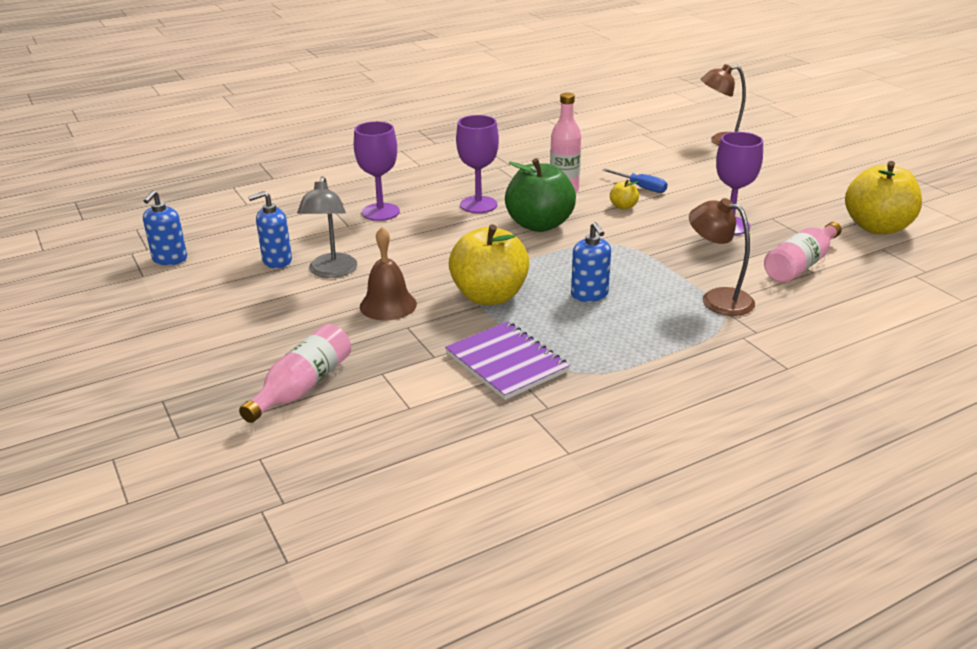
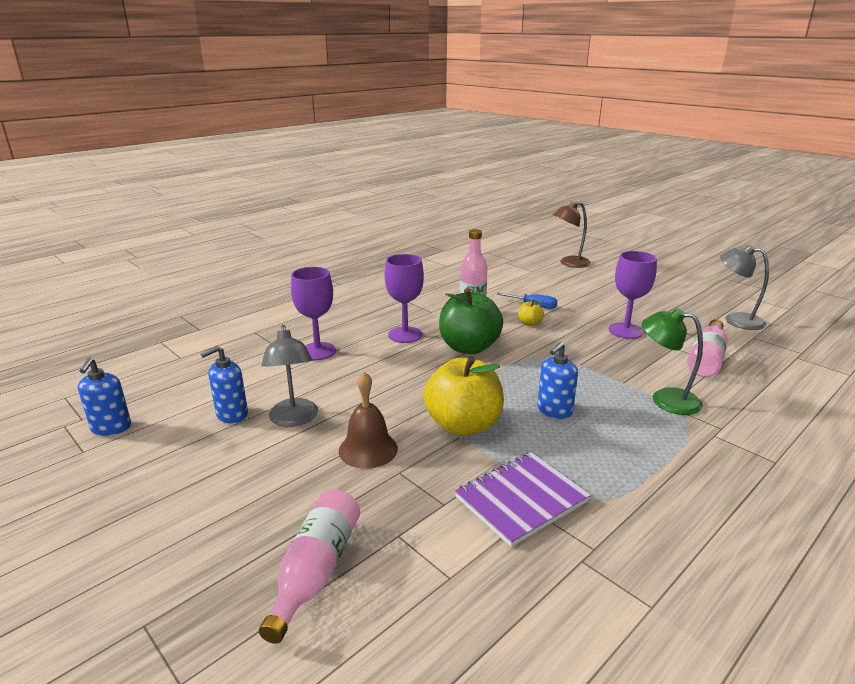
camera: 15 degrees left, 5 degrees down
purple notebook [445,321,570,400] -> purple notebook turned 75 degrees counterclockwise [455,452,591,547]
blue soap dispenser [571,222,611,302] -> blue soap dispenser turned 75 degrees clockwise [537,342,578,419]
brown lamp [689,198,755,316] -> green lamp [642,308,703,415]
yellow apple [845,161,922,234] -> grey lamp [720,245,769,330]

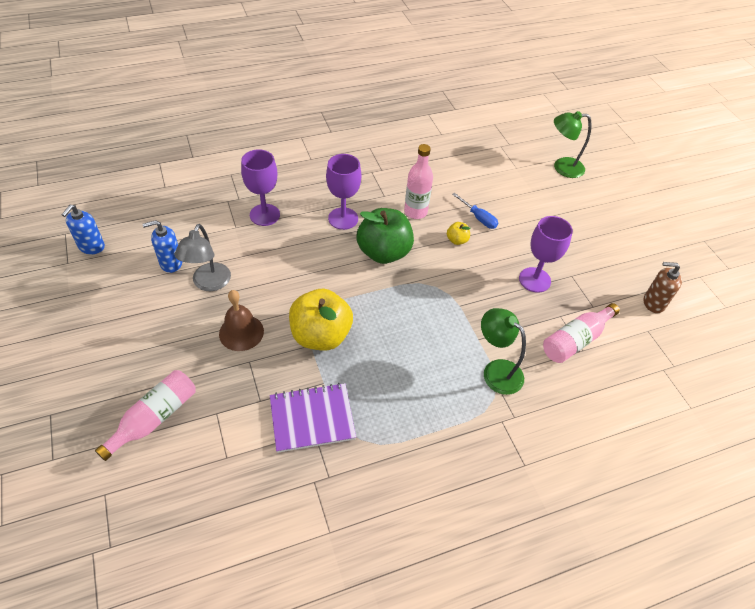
camera: 20 degrees right, 25 degrees up
blue soap dispenser [537,342,578,419] -> none
brown lamp [553,202,591,268] -> green lamp [554,111,591,178]
grey lamp [720,245,769,330] -> brown soap dispenser [644,262,682,313]

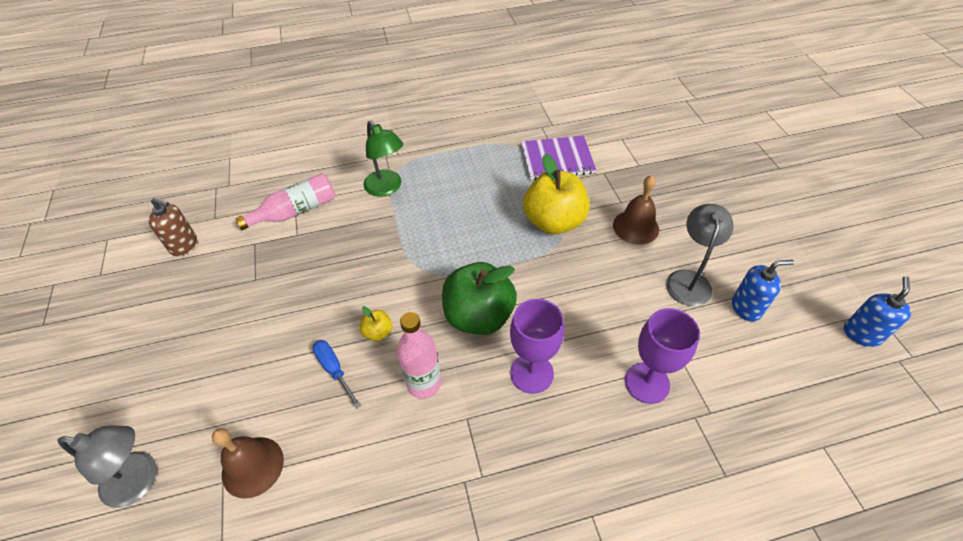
camera: 170 degrees left, 0 degrees up
pink bottle [95,370,196,461] -> none
purple goblet [519,216,573,293] -> none
green lamp [554,111,591,178] -> grey lamp [57,426,157,508]
none -> brown bell [212,428,284,499]

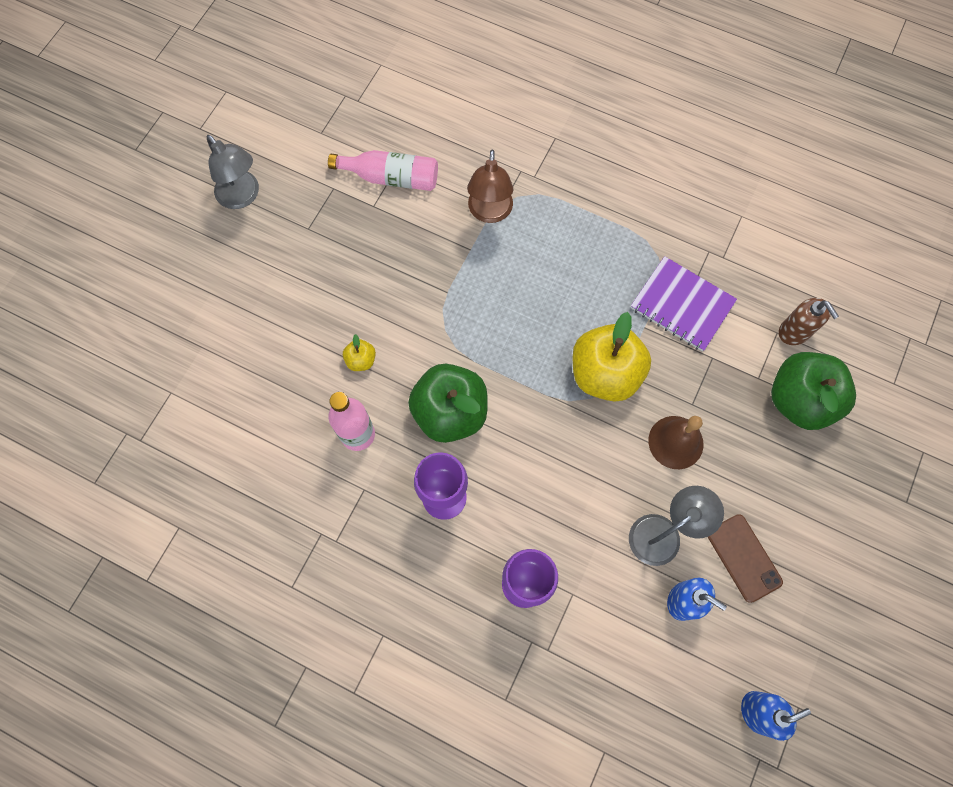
camera: 40 degrees right, 20 degrees up
grey lamp [57,426,157,508] -> grey lamp moved to [207,135,259,209]
brown soap dispenser [149,198,197,256] -> brown soap dispenser moved to [779,298,839,345]
brown bell [212,428,284,499] -> none
blue screwdriver [312,340,361,409] -> none
green lamp [363,120,403,196] -> brown lamp [467,149,513,223]
none -> brown phone [708,514,783,603]
none -> green apple [771,352,856,430]

